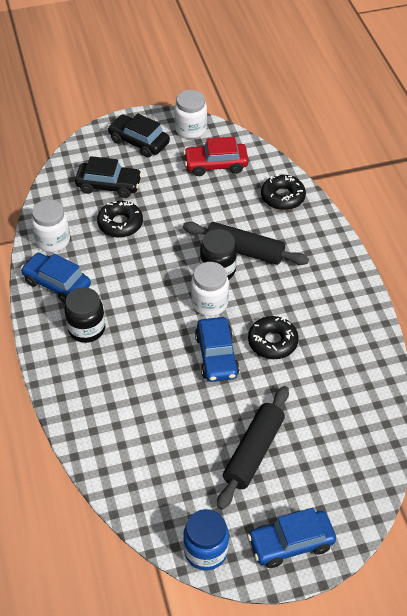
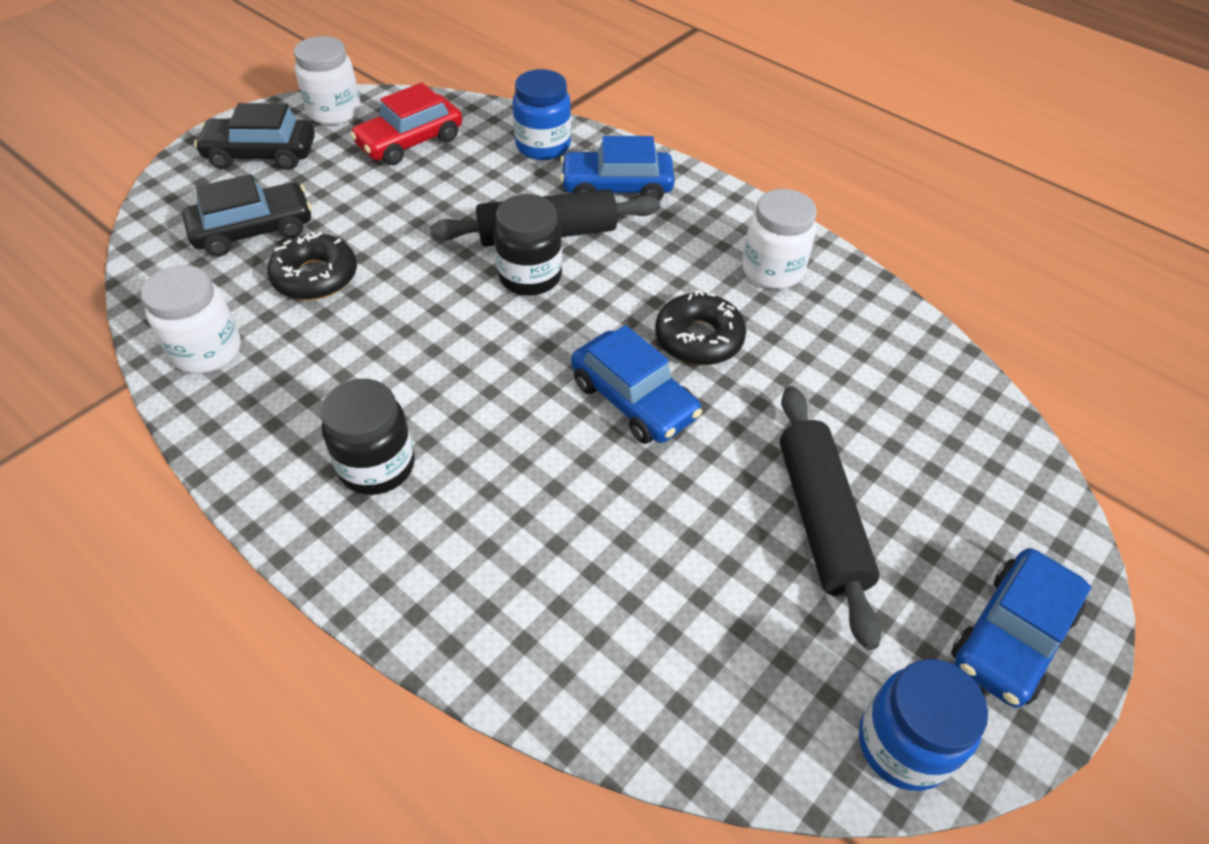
camera: 35 degrees left, 0 degrees up
blue car [21,253,91,304] -> blue car moved to [560,136,675,200]
white jar [191,262,229,316] -> white jar moved to [742,189,817,289]
black donut [261,174,306,210] -> blue jar [513,69,571,160]

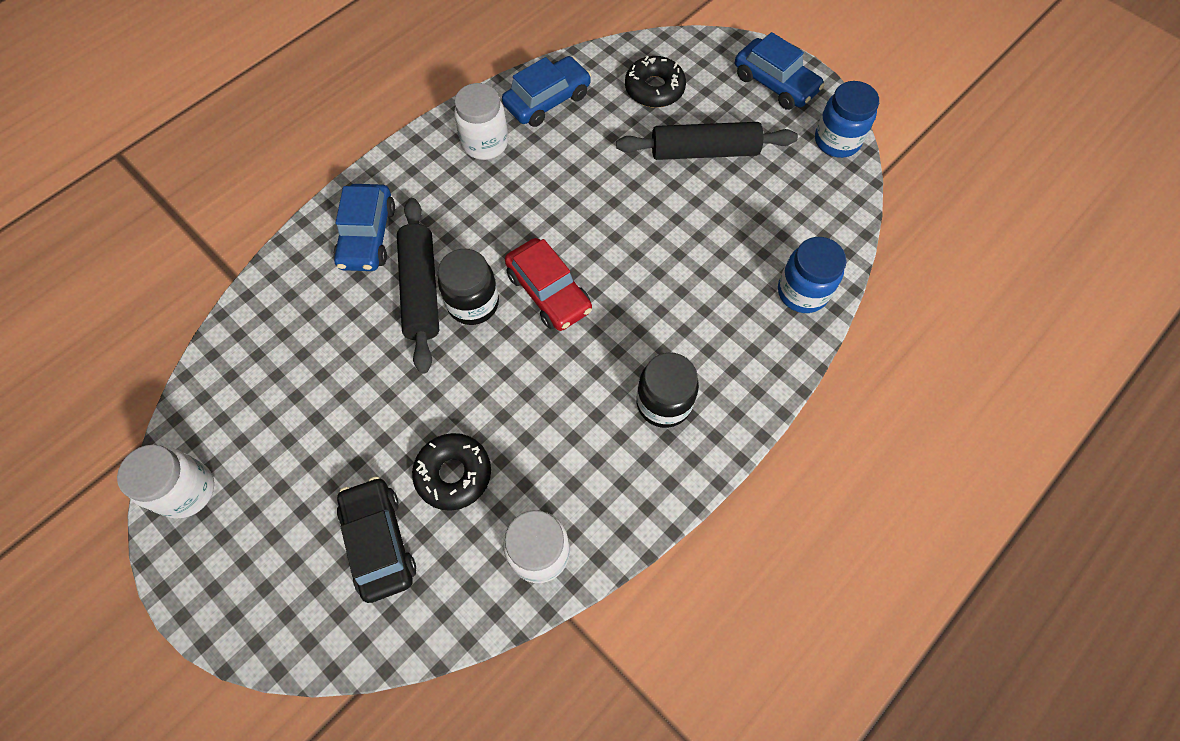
camera: 85 degrees left, 15 degrees up
black car [194,103,315,170] -> none
red car [350,83,462,165] -> red car moved to [505,238,592,331]
blue jar [513,69,571,160] -> blue jar moved to [778,237,847,313]
blue car [571,325,702,444] -> blue car moved to [502,56,591,127]
black donut [655,290,746,365] -> black donut moved to [625,56,686,108]

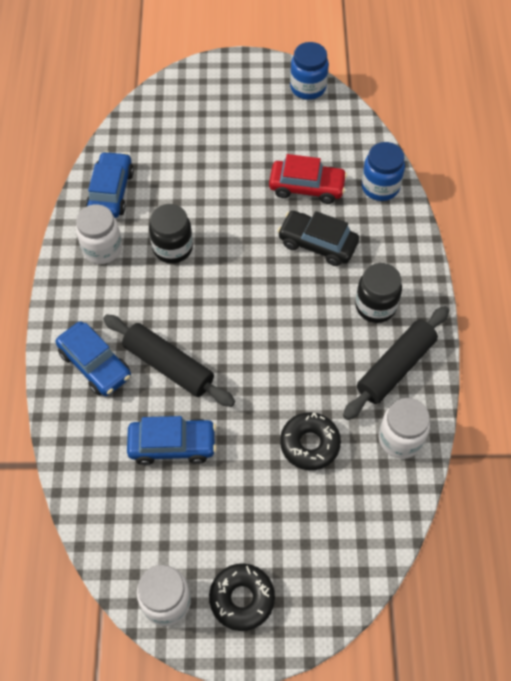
camera: 45 degrees left, 5 degrees down
black car [337,476,416,603] -> black car moved to [277,211,359,266]
black jar [438,249,499,325] -> black jar moved to [149,204,193,264]
red car [505,238,592,331] -> red car moved to [269,154,347,204]
black rolling pin [616,122,798,160] -> black rolling pin moved to [343,306,449,420]
black donut [625,56,686,108] -> black donut moved to [209,563,275,631]
blue car [735,32,825,110] -> blue car moved to [127,416,216,465]

